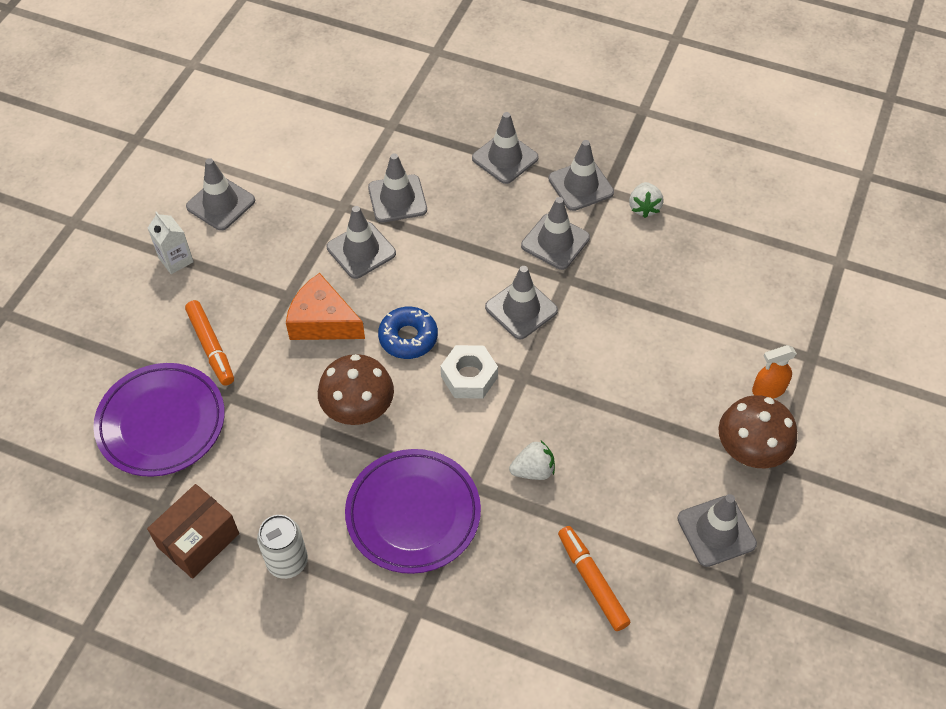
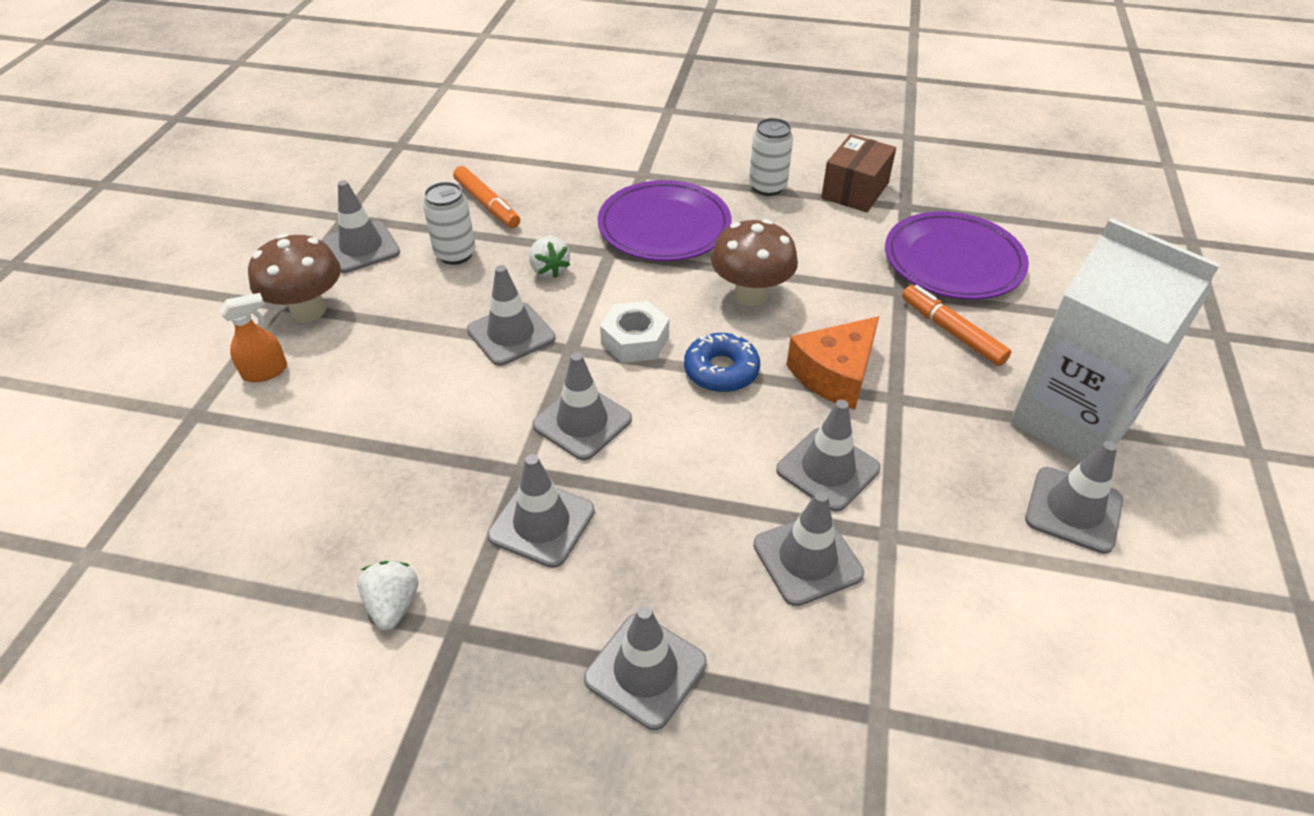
camera: 170 degrees right, 10 degrees down
white carton [148,211,194,274] -> white carton [1010,218,1220,462], size x2.50
orange cheese [286,273,365,340] -> orange cheese turned 120 degrees clockwise [787,316,879,410]
white strawberry [509,441,555,480] -> white strawberry turned 90 degrees counterclockwise [529,236,570,278]
grey traffic cone [548,140,614,211] -> grey traffic cone moved to [467,265,555,366]
none -> white can [423,182,476,265]

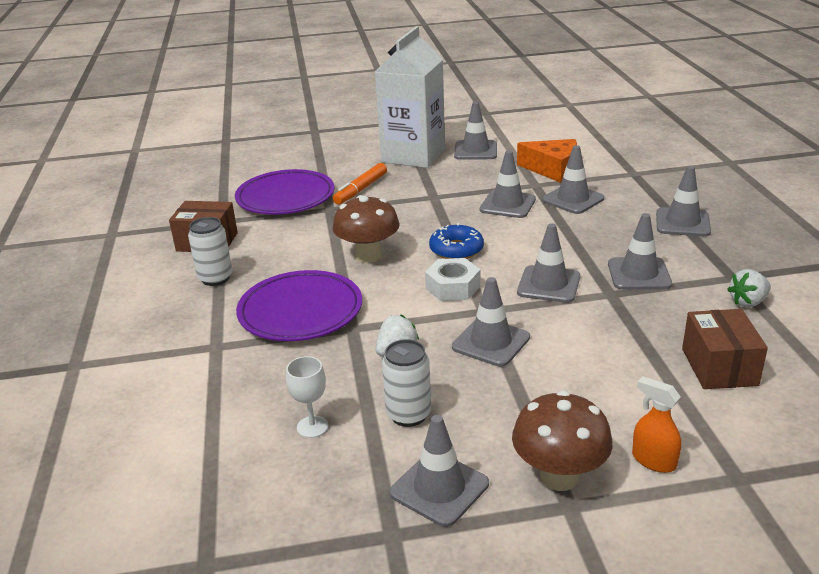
camera: 110 degrees left, 15 degrees down
orange marker [453,166,520,228] -> white goblet [286,356,328,438]
orange cheese [787,316,879,410] -> orange cheese moved to [517,139,577,183]
none -> brown box [682,309,768,389]

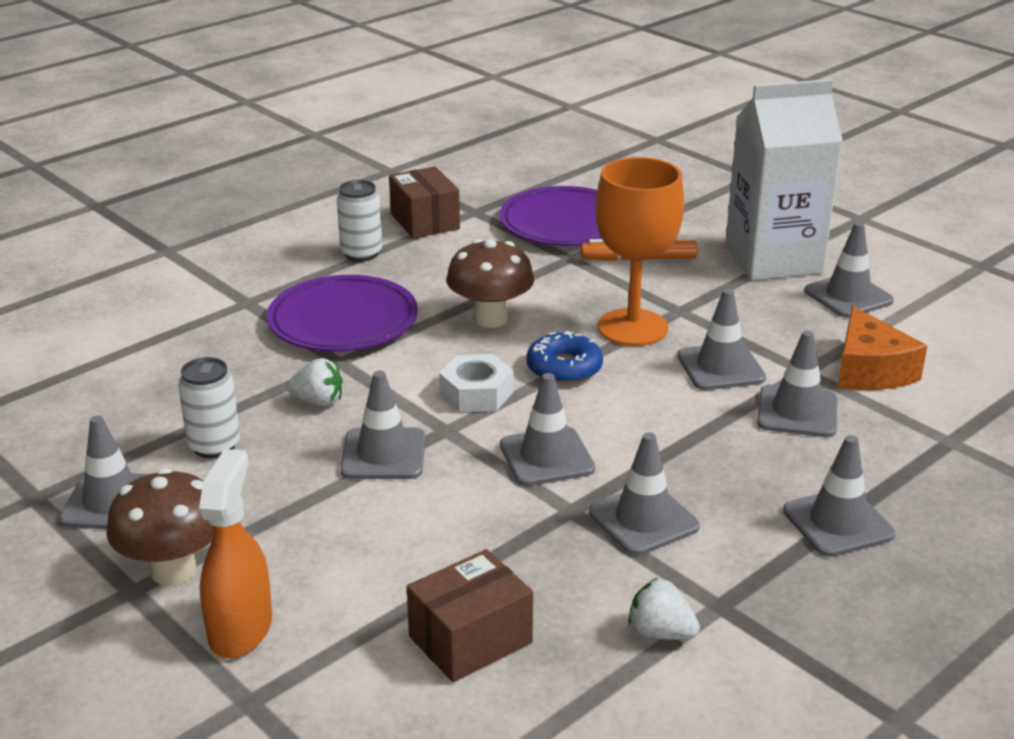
camera: 55 degrees right, 0 degrees up
white goblet [286,356,328,438] -> none
orange spray bottle [632,377,681,473] -> orange spray bottle [199,449,272,658], size x1.59
none -> orange goblet [595,157,684,346]

